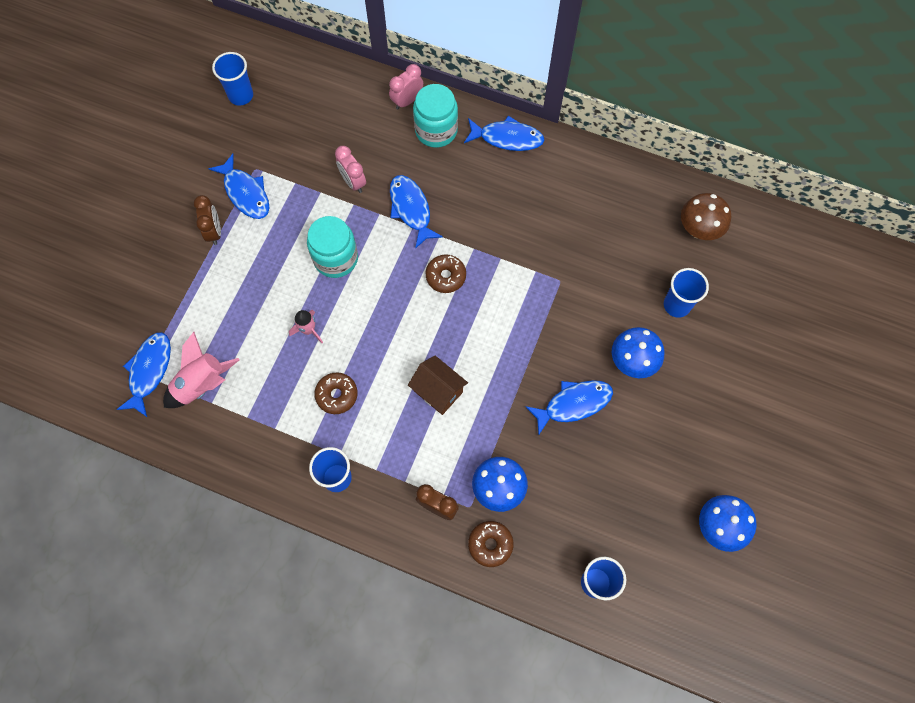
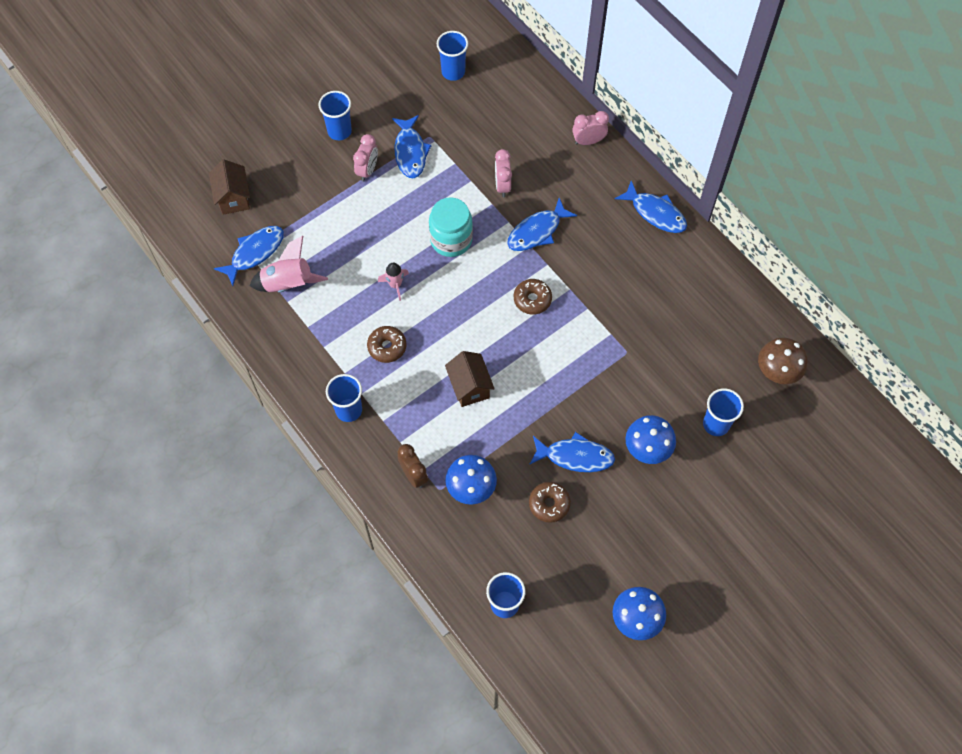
camera: 30 degrees right, 5 degrees down
brown clock [193,195,221,245] -> pink clock [353,134,378,182]
blue fish [390,175,443,249] -> blue fish turned 135 degrees counterclockwise [507,198,577,251]
turquoise jar [413,84,458,148] -> none
brown donut [468,521,514,567] -> brown donut moved to [529,482,571,523]
none -> brown house [209,159,250,215]
none -> blue cup [319,91,352,140]

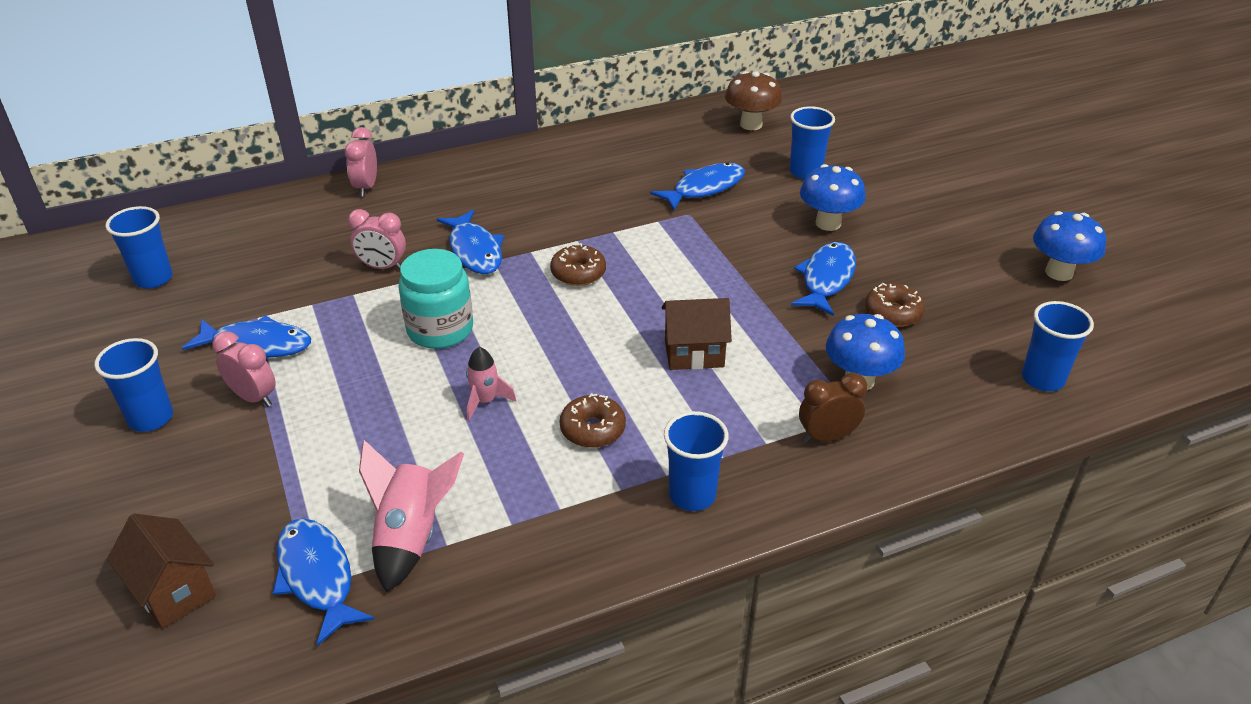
camera: 75 degrees left, 25 degrees down
brown house [209,159,250,215] -> brown house turned 45 degrees clockwise [107,513,216,629]
blue fish [615,181,687,233] -> blue fish moved to [650,163,745,211]

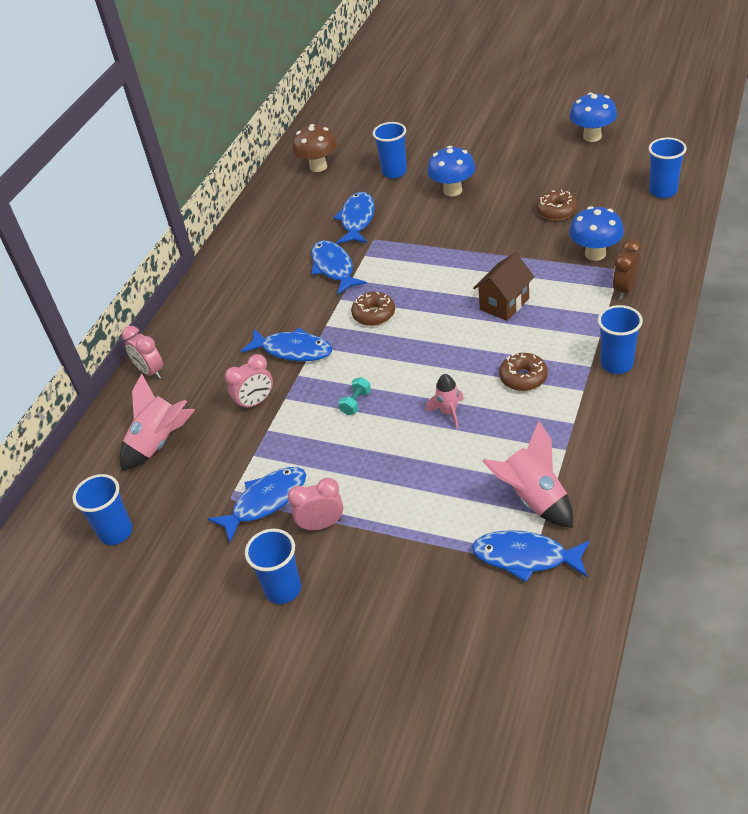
camera: 40 degrees left, 5 degrees up
brown house [107,513,216,629] -> none
turquoise jar [398,249,473,349] -> turquoise dumbbell [338,377,371,415]
blue fish [791,242,856,316] -> blue fish moved to [311,240,367,295]
none -> pink rocket [120,373,195,471]

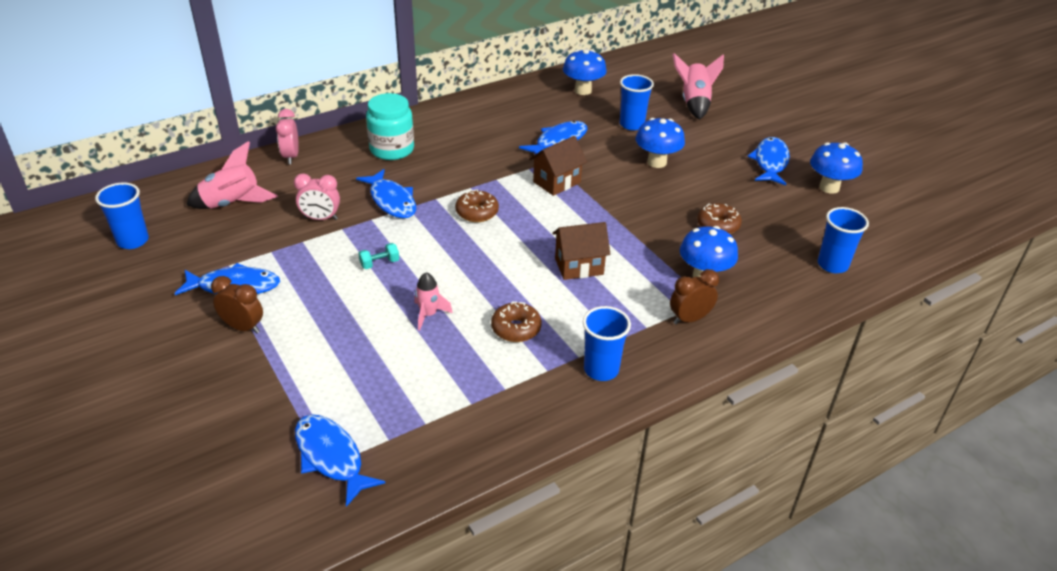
camera: 30 degrees right, 5 degrees down
blue cup [245,529,301,604] -> none
pink clock [288,478,343,531] -> brown clock [211,276,263,334]
brown mushroom [292,124,337,172] -> blue mushroom [563,49,607,95]
blue fish [311,240,367,295] -> blue fish moved to [748,137,790,185]
pink rocket [482,421,573,528] -> pink rocket moved to [672,53,724,119]
none -> turquoise jar [366,93,414,160]
none -> brown house [529,136,587,196]

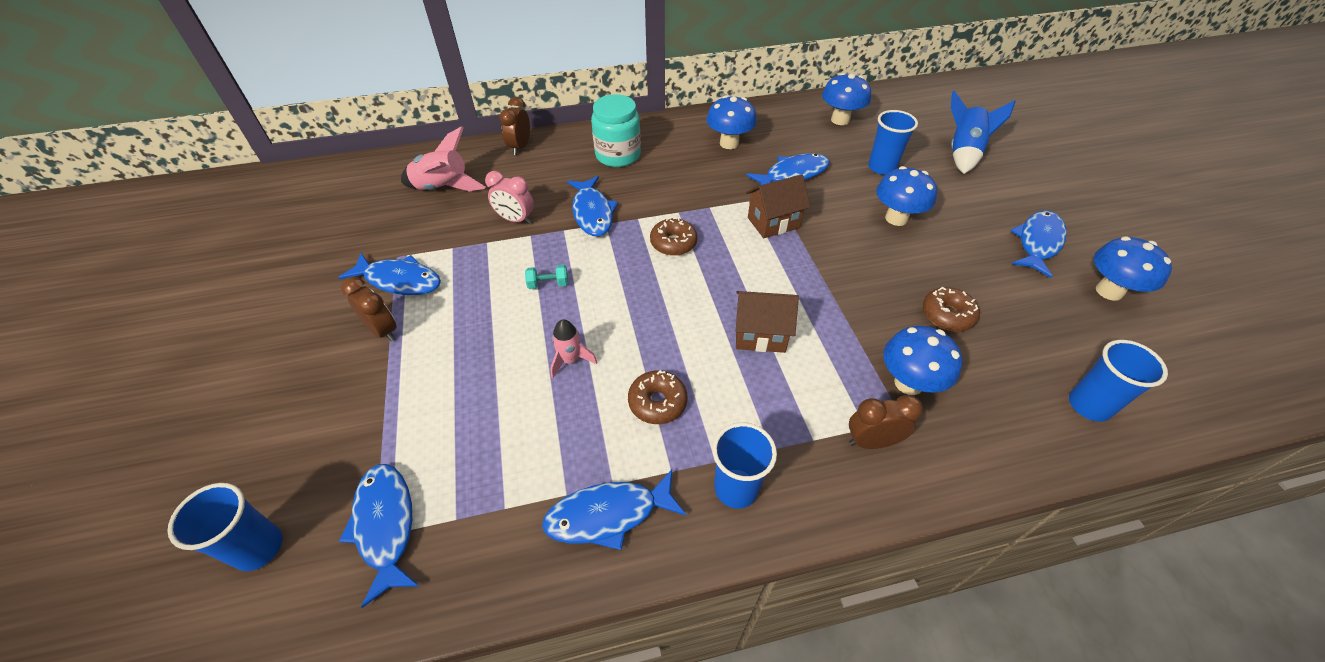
camera: 20 degrees right, 10 degrees up
blue cup [95,183,149,249] -> blue cup moved to [167,483,282,571]
pink clock [276,109,299,164] -> brown clock [499,97,530,155]
pink rocket [672,53,724,119] -> blue rocket [951,91,1015,174]
none -> blue fish [542,470,686,550]
none -> blue mushroom [707,95,757,149]

